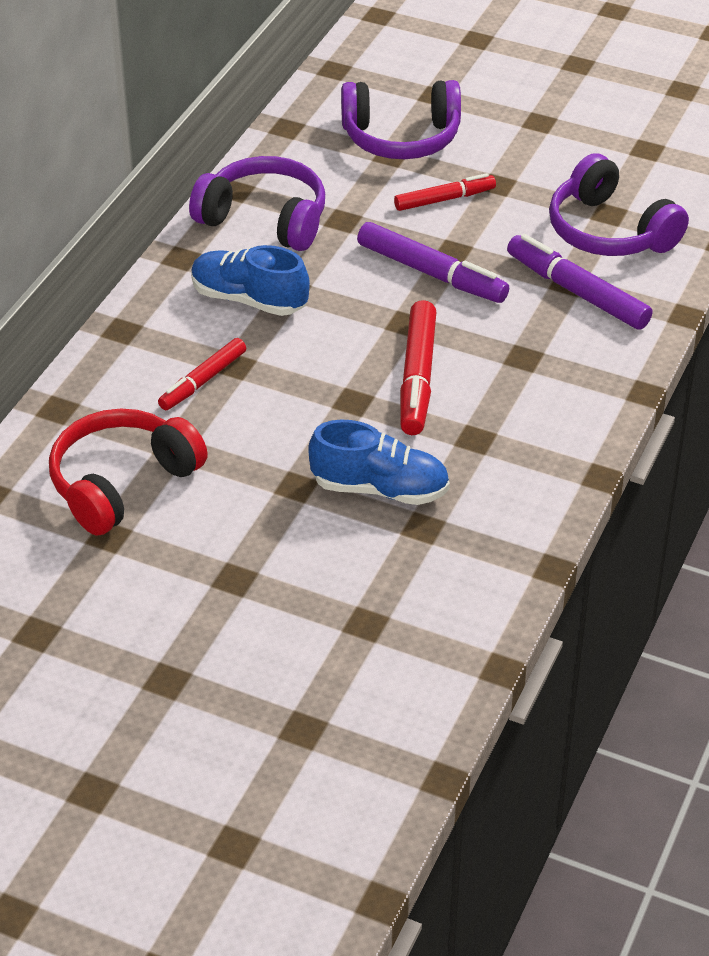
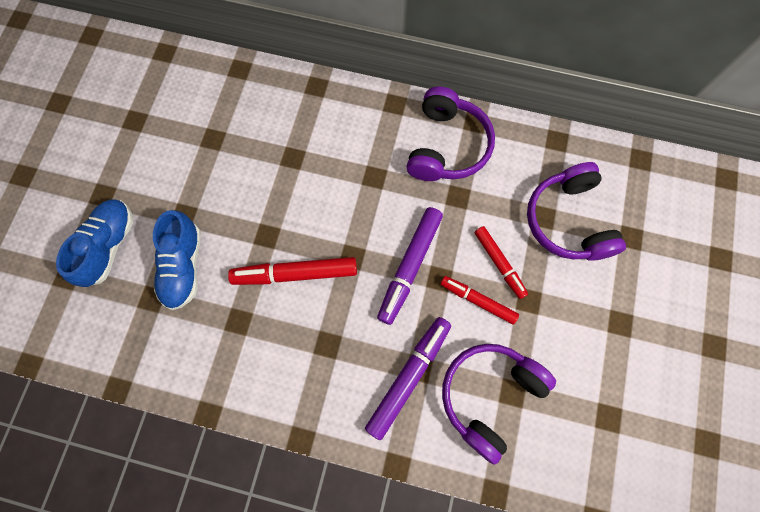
camera: 80 degrees right, 30 degrees up
red headphones [49,409,208,535] -> none
red marker [158,338,246,410] -> red marker moved to [440,276,519,324]
blue shoe [191,245,310,316] -> blue shoe moved to [56,199,133,287]

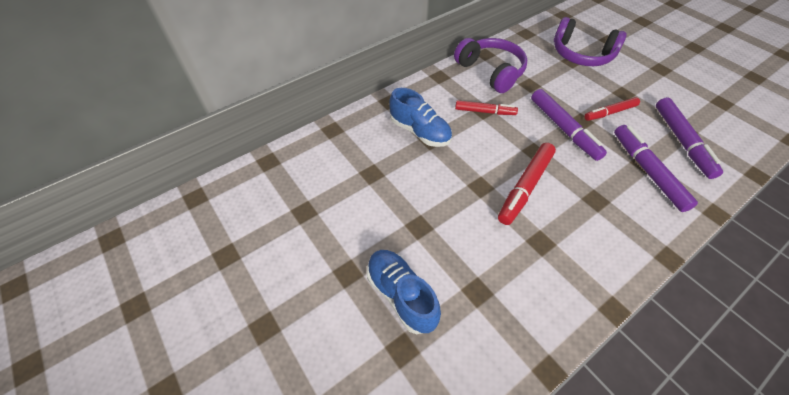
camera: 50 degrees left, 20 degrees down
blue shoe [153,210,201,310] -> blue shoe moved to [389,88,452,147]
purple headphones [442,344,556,465] -> purple marker [656,97,723,179]
red marker [474,226,528,299] -> red marker moved to [455,100,518,115]

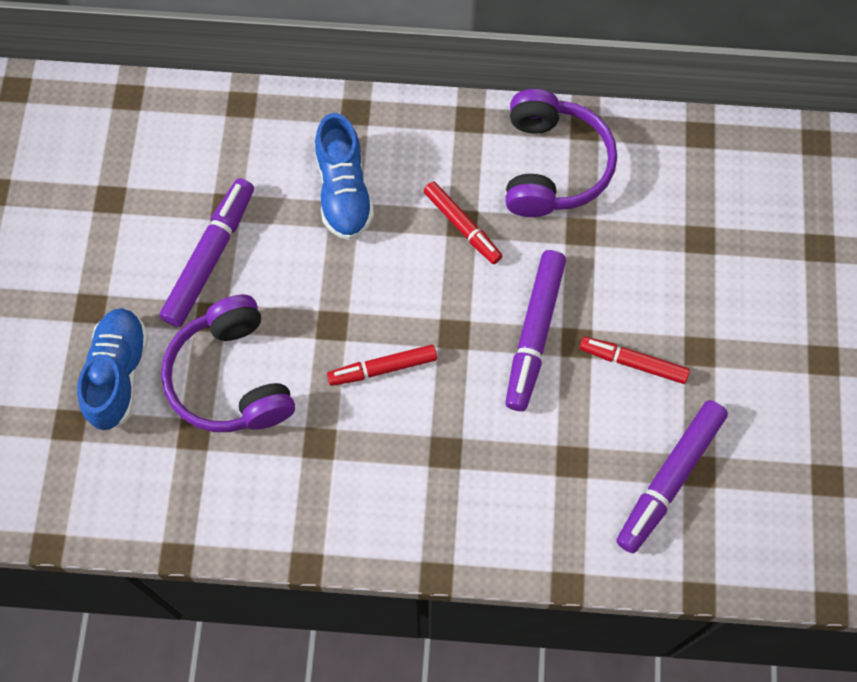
camera: 40 degrees right, 15 degrees up
red marker [498,143,556,225] -> red marker [327,345,437,386], size x0.65
purple headphones [554,17,627,66] -> purple headphones moved to [161,295,295,432]
purple marker [614,125,698,212] -> purple marker moved to [160,178,254,327]

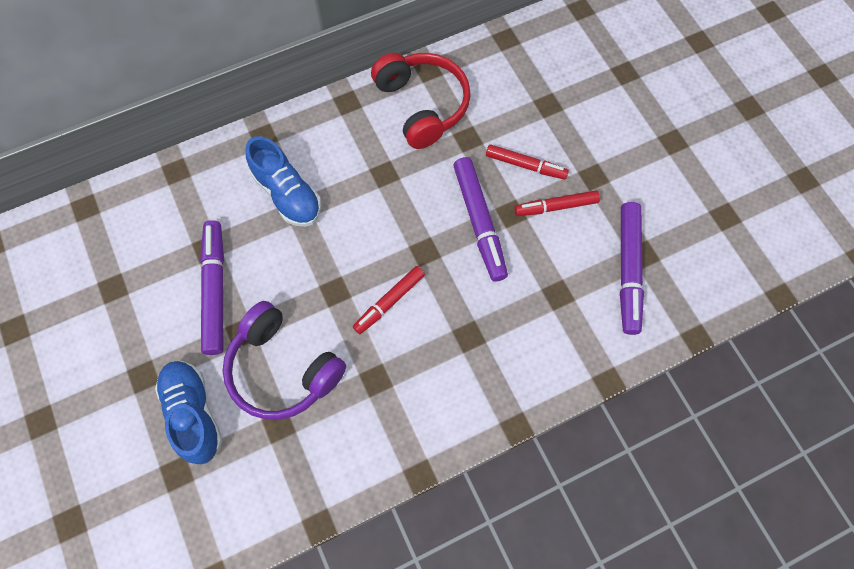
camera: 30 degrees left, 0 degrees up
red marker [424,182,502,264] -> red marker moved to [486,144,569,180]
purple headphones [505,89,617,217] -> red headphones [371,53,471,149]

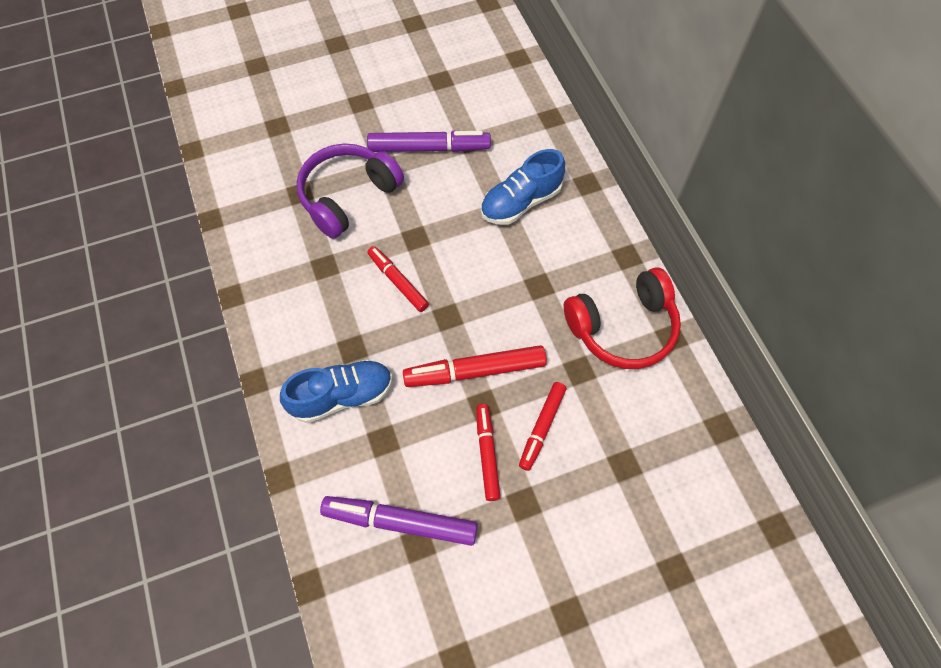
camera: 95 degrees right, 5 degrees down
blue shoe [155,361,222,464] -> blue shoe moved to [280,359,392,423]
purple marker [453,157,508,281] -> red marker [403,345,547,387]

